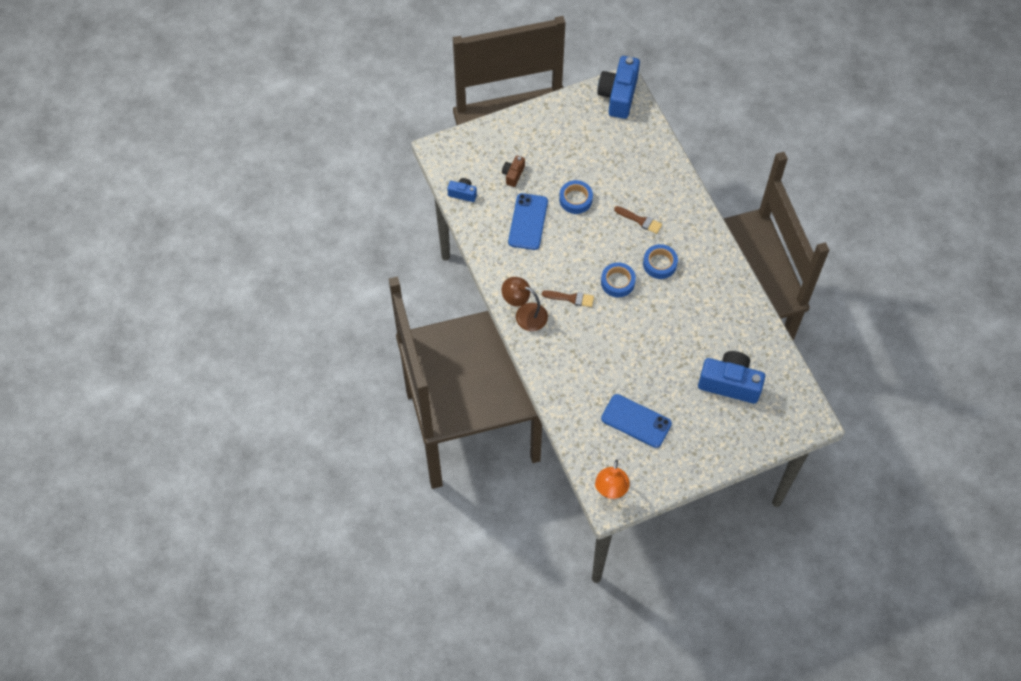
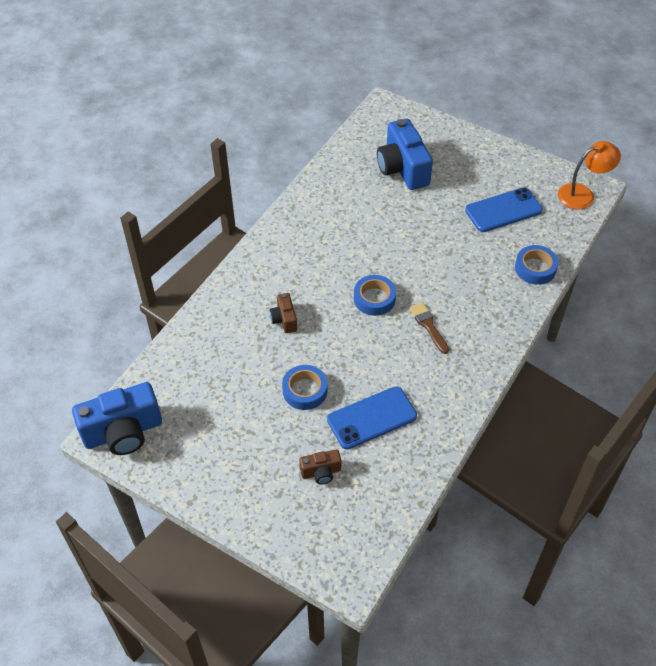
camera: 125 degrees left, 10 degrees down
blue camera [447,178,477,202] -> none
brown lamp [501,277,548,331] -> none
blue phone [601,394,672,448] -> blue phone turned 75 degrees clockwise [465,187,543,232]
brown brush [614,206,662,234] -> brown camera [270,293,297,333]
blue tape [643,244,678,279] -> blue tape moved to [515,245,559,285]

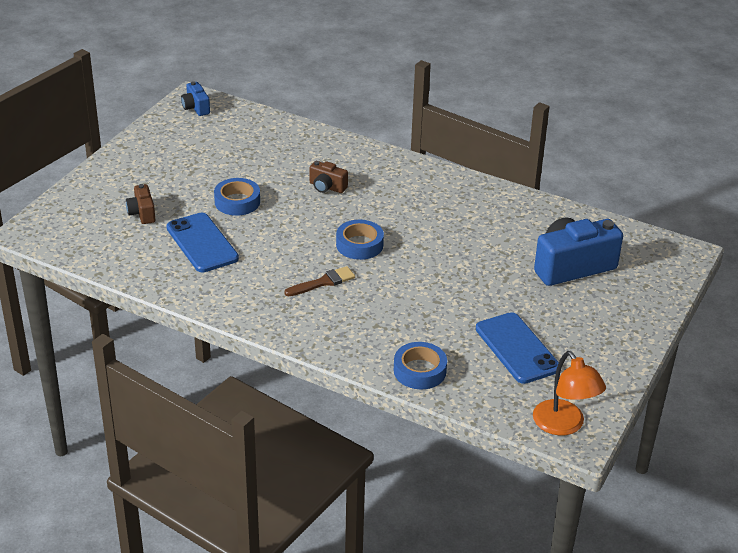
camera: 85 degrees right, 15 degrees down
blue camera [72,382,162,455] -> blue camera [181,81,210,116], size x0.49
brown camera [270,293,297,333] -> brown camera turned 135 degrees counterclockwise [310,161,348,193]

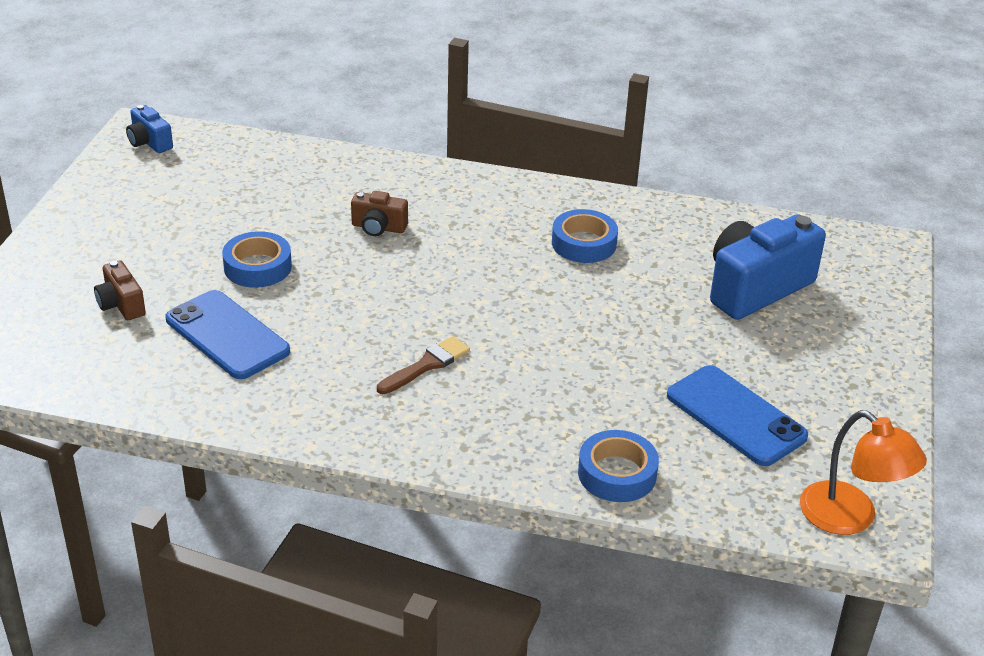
camera: 15 degrees left, 0 degrees up
blue tape [336,220,384,260] -> blue tape moved to [552,209,618,263]

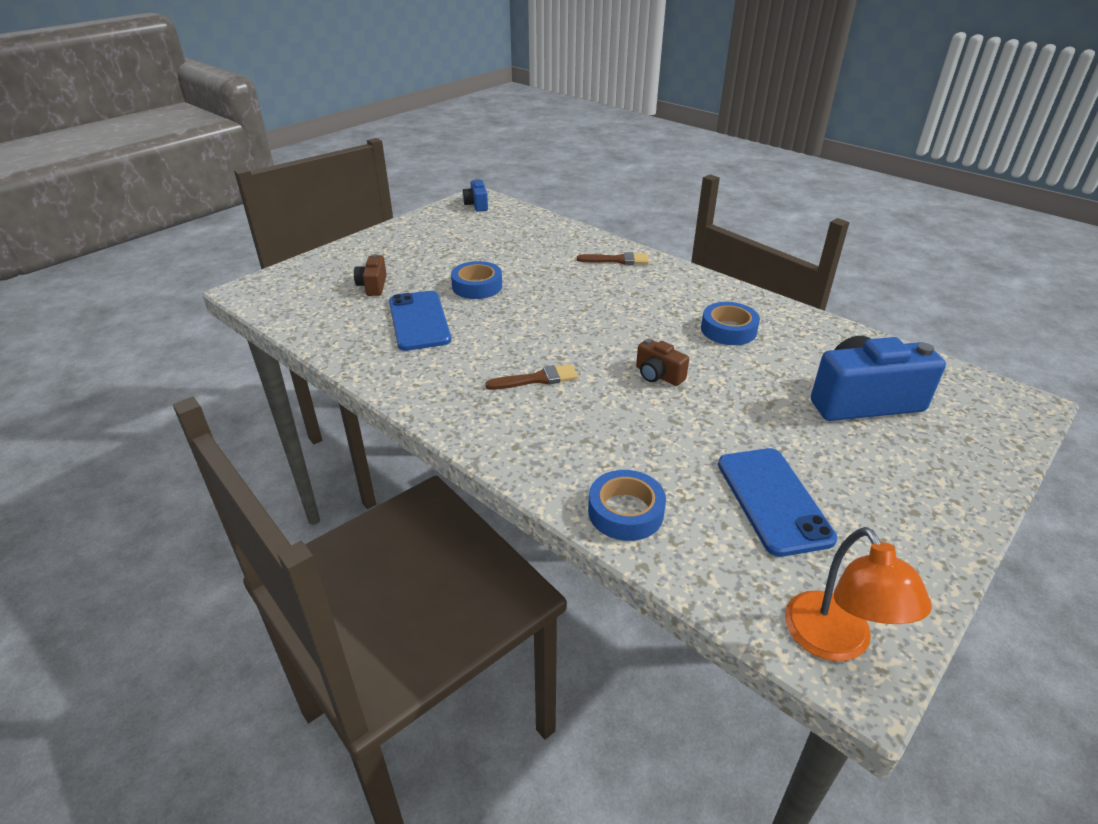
camera: 30 degrees right, 0 degrees up
brown camera [351,191,408,236] -> brown camera moved to [636,339,689,386]
none -> brown brush [577,252,649,265]

